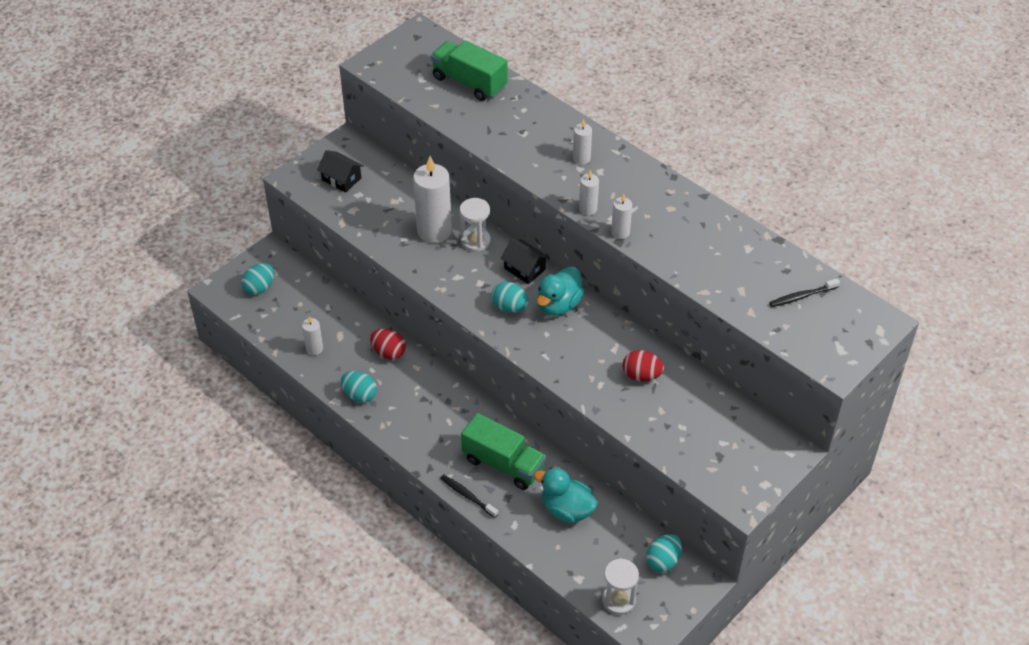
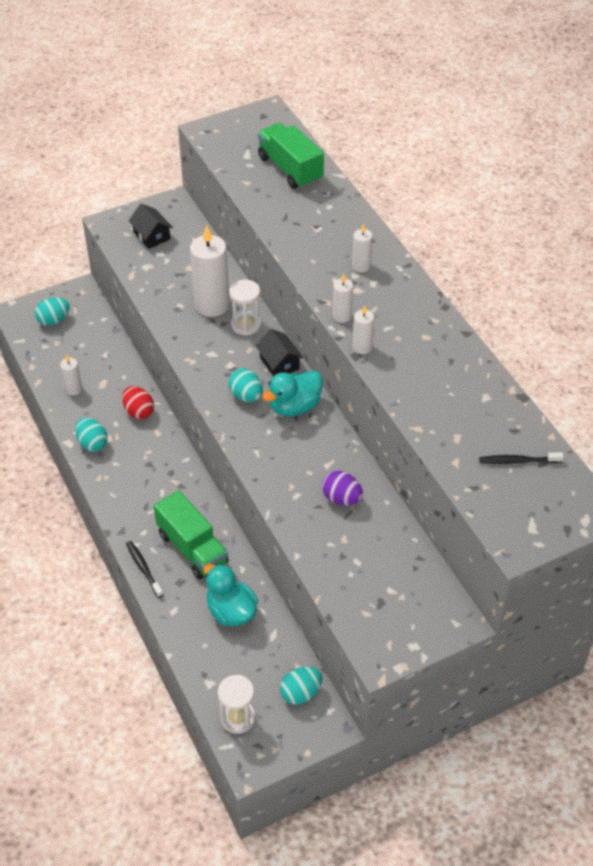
camera: 20 degrees right, 0 degrees up
red egg [623,350,664,382] -> purple egg [322,471,363,506]

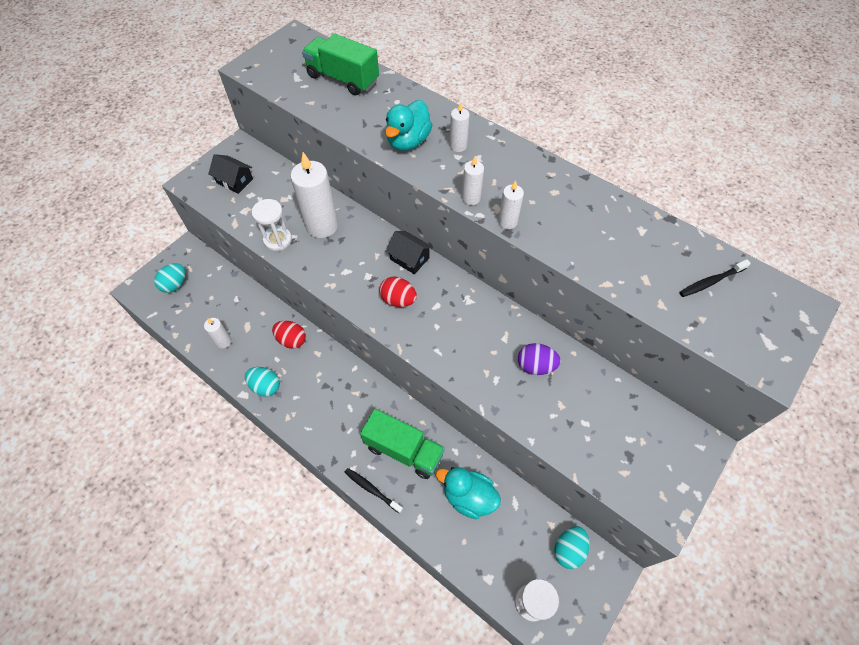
camera: 25 degrees left, 10 degrees up
turquoise egg [228,368,263,402] -> red egg [379,276,417,307]
white hourglass [229,280,261,336] -> white hourglass moved to [252,199,292,251]
turquoise duck [262,371,323,416] -> turquoise duck moved to [385,100,433,151]

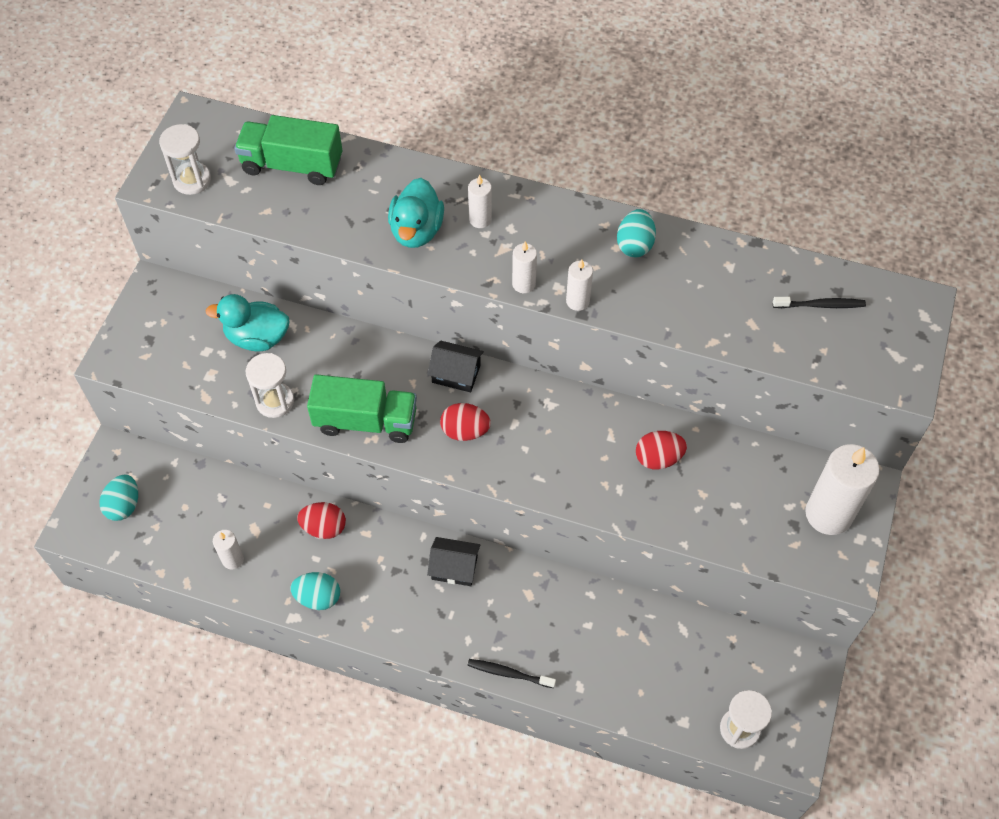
camera: 20 degrees left, 0 degrees up
black house [208,154,253,194] -> black house moved to [427,537,480,586]
white candle [290,152,338,238] -> white candle moved to [805,444,880,535]
green truck [360,409,445,479] -> green truck moved to [307,374,417,443]
turquoise duck [436,467,501,519] -> turquoise duck moved to [206,294,289,352]
purple egg [518,343,561,375] -> red egg [636,431,687,470]
turquoise egg [554,526,590,569] -> turquoise egg moved to [617,209,656,257]
black toothbrush [679,259,751,297] -> black toothbrush turned 135 degrees counterclockwise [773,297,866,308]
none -> white hourglass [159,124,211,195]

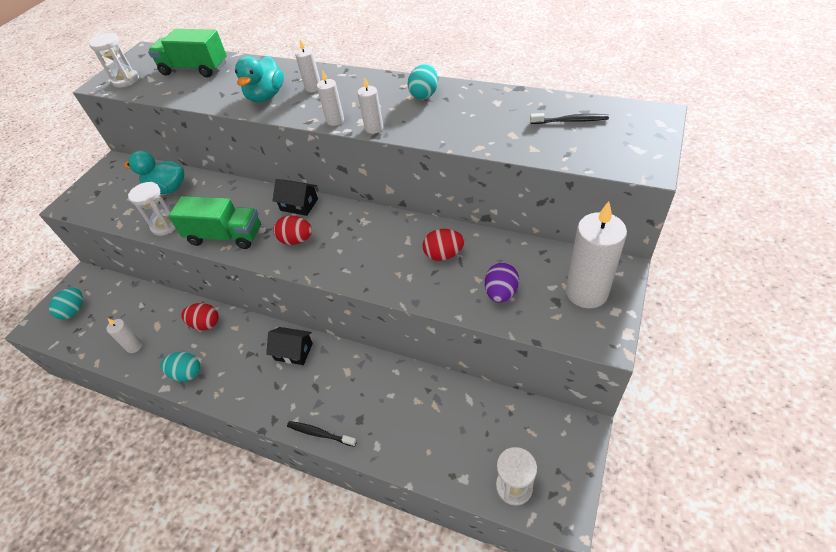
camera: 10 degrees right, 10 degrees down
none -> purple egg [485,263,519,303]

